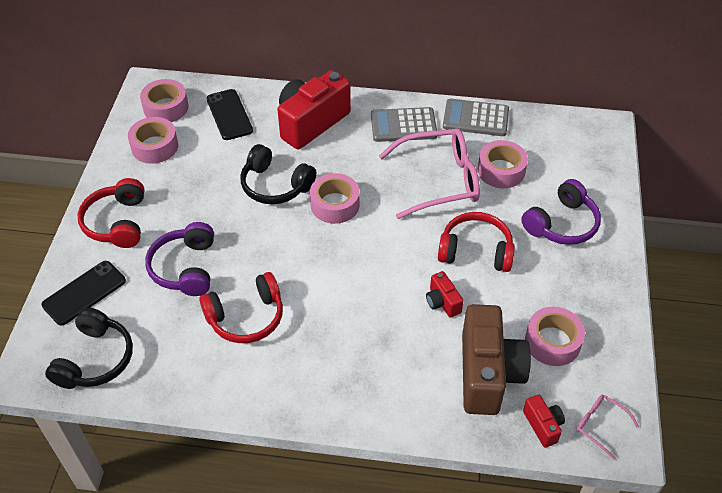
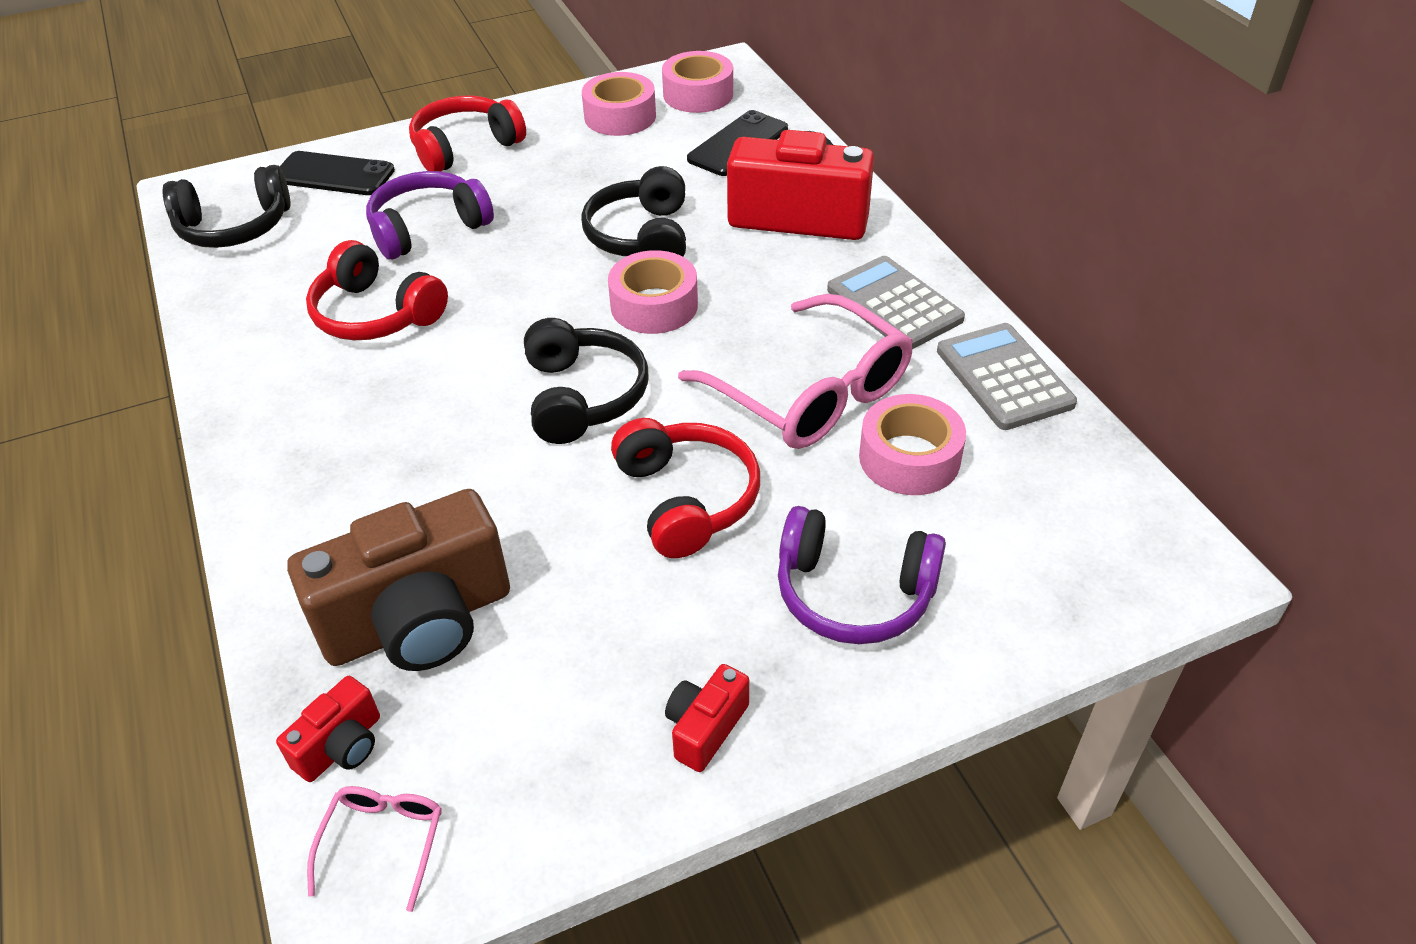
camera: 60 degrees right, 5 degrees down
red camera [426,271,464,318] -> red camera moved to [665,664,749,772]
pink tape [525,307,585,366] -> none
none -> black headphones [524,318,648,444]

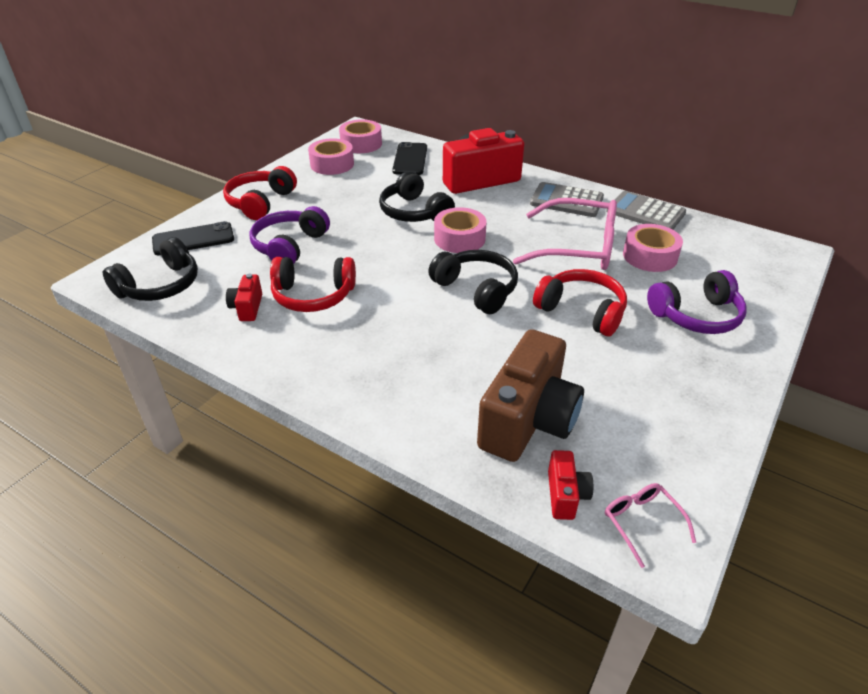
camera: 35 degrees left, 5 degrees down
red camera [665,664,749,772] -> red camera moved to [226,274,262,321]

